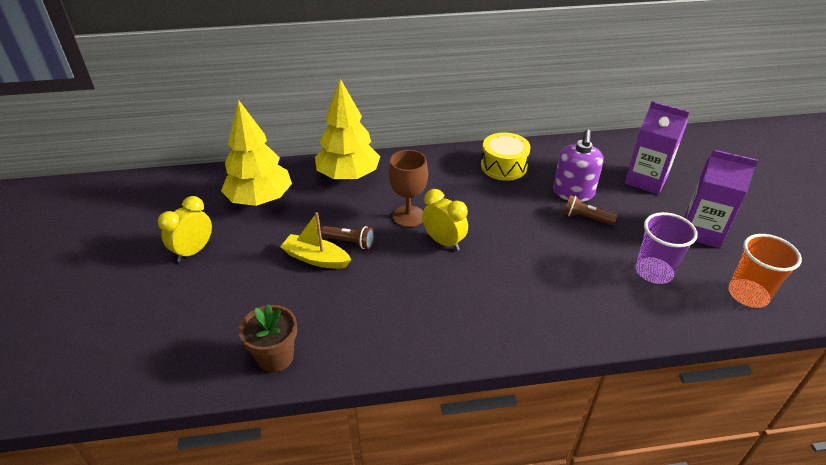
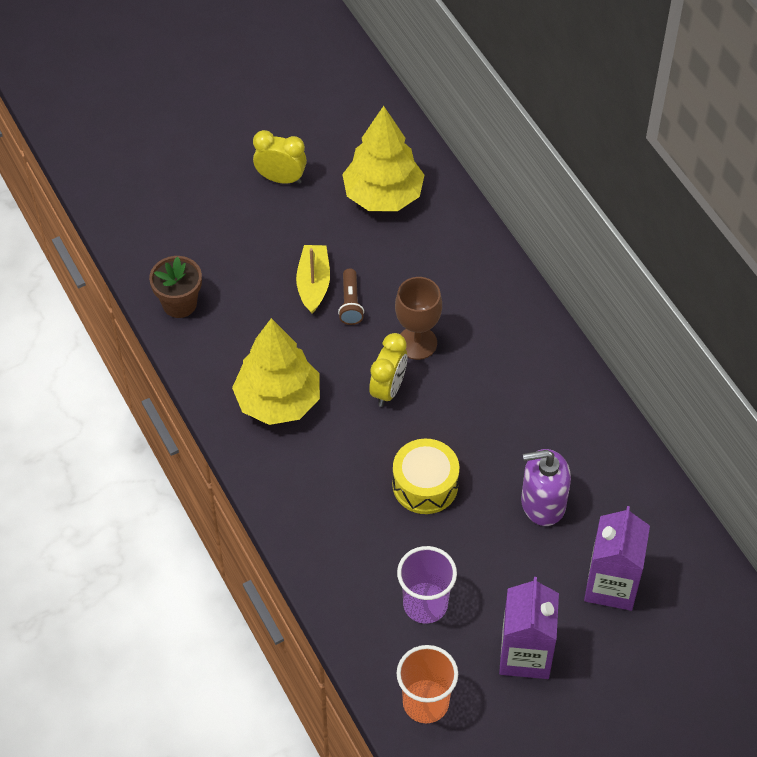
camera: 70 degrees right, 15 degrees up
yellow tree [315,79,380,181] -> yellow tree moved to [232,318,320,425]
yellow drum [481,132,531,181] -> yellow drum moved to [393,439,459,514]
brown flashlight [563,195,617,225] -> none

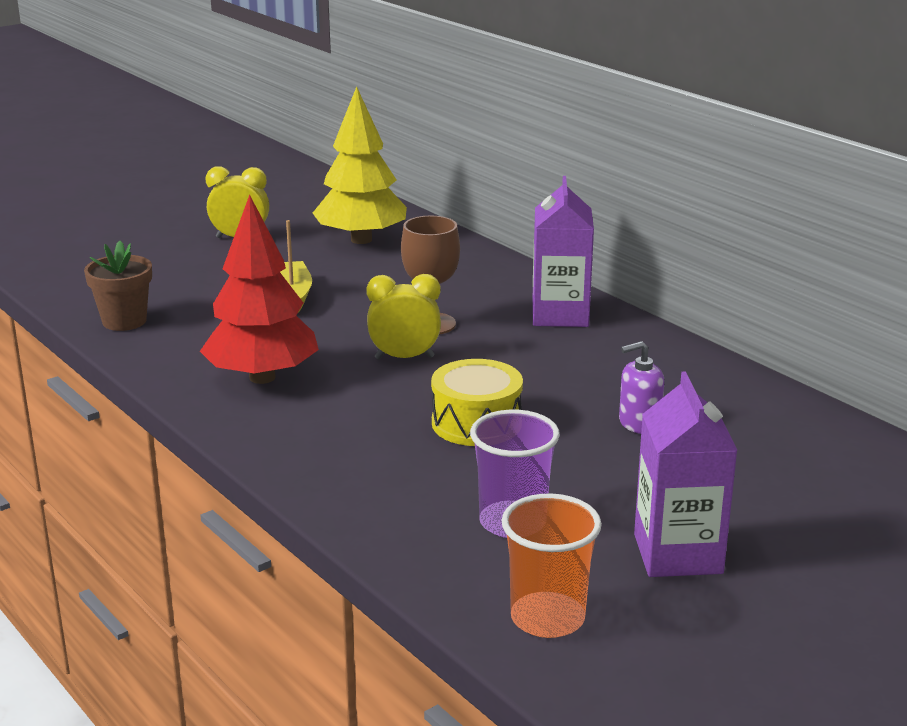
camera: 10 degrees left, 30 degrees down
yellow tree [232,318,320,425] -> red tree [200,195,319,384]
brown flashlight [338,268,364,325] -> none
yellow clock [369,333,408,407] -> yellow clock turned 105 degrees counterclockwise [366,274,441,359]
purple soap dispenser [521,449,571,526] -> purple soap dispenser [619,341,665,434], size x0.66
purple carton [584,506,650,611] -> purple carton moved to [532,176,594,327]

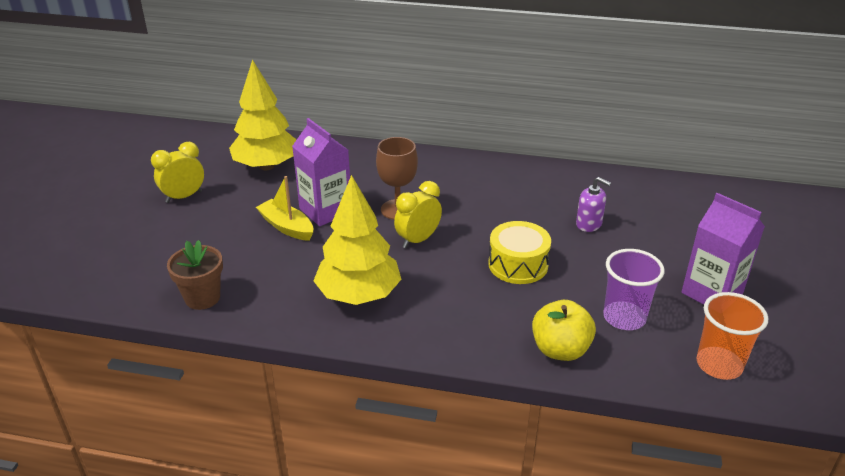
camera: 40 degrees left, 10 degrees up
red tree [200,195,319,384] -> yellow tree [313,175,402,305]
purple carton [532,176,594,327] -> purple carton moved to [292,118,350,226]
purple soap dispenser [619,341,665,434] -> purple soap dispenser turned 90 degrees counterclockwise [576,177,611,232]
none -> yellow apple [532,300,596,361]

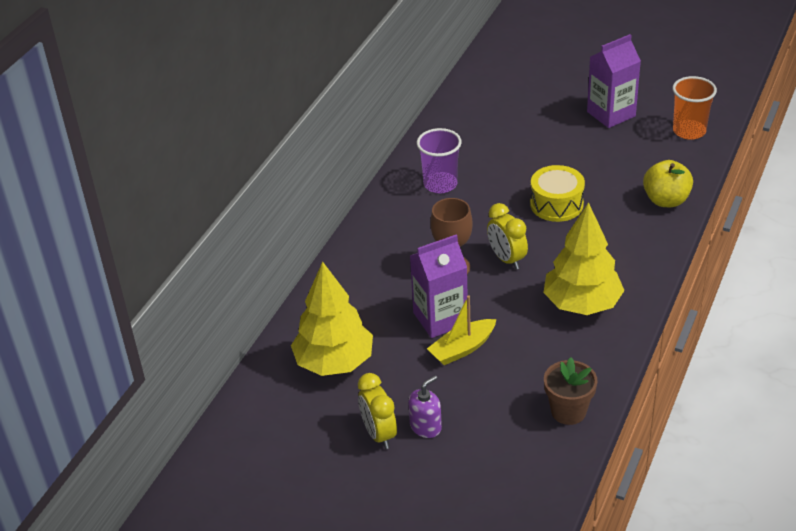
camera: 75 degrees left, 5 degrees up
purple soap dispenser [576,177,611,232] -> purple soap dispenser moved to [408,375,442,438]
purple cup [603,249,665,330] -> purple cup moved to [417,128,462,193]

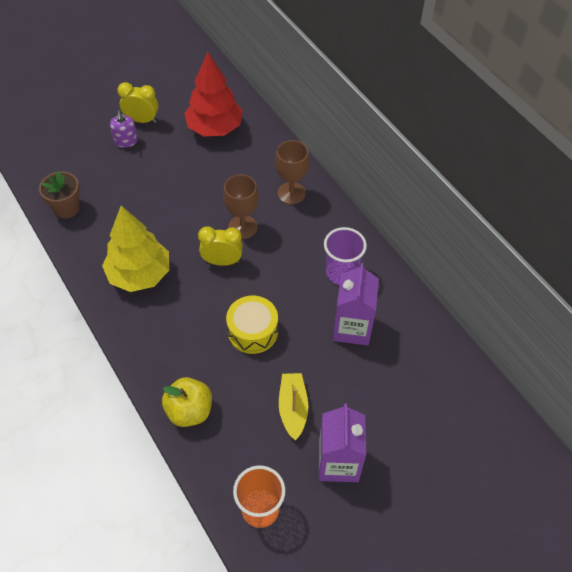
camera: 120 degrees right, 15 degrees up
yellow tree [291,261,373,376] -> red tree [184,52,243,136]
purple carton [410,234,468,338] -> purple carton moved to [333,263,379,346]
yellow boat [427,295,496,365] -> yellow boat moved to [279,373,308,440]
none -> brown goblet [275,140,310,204]

